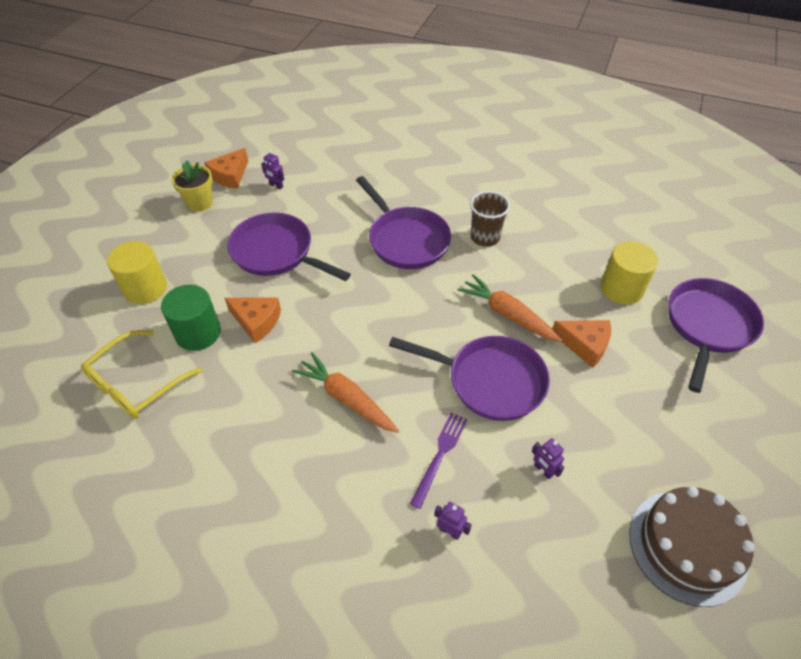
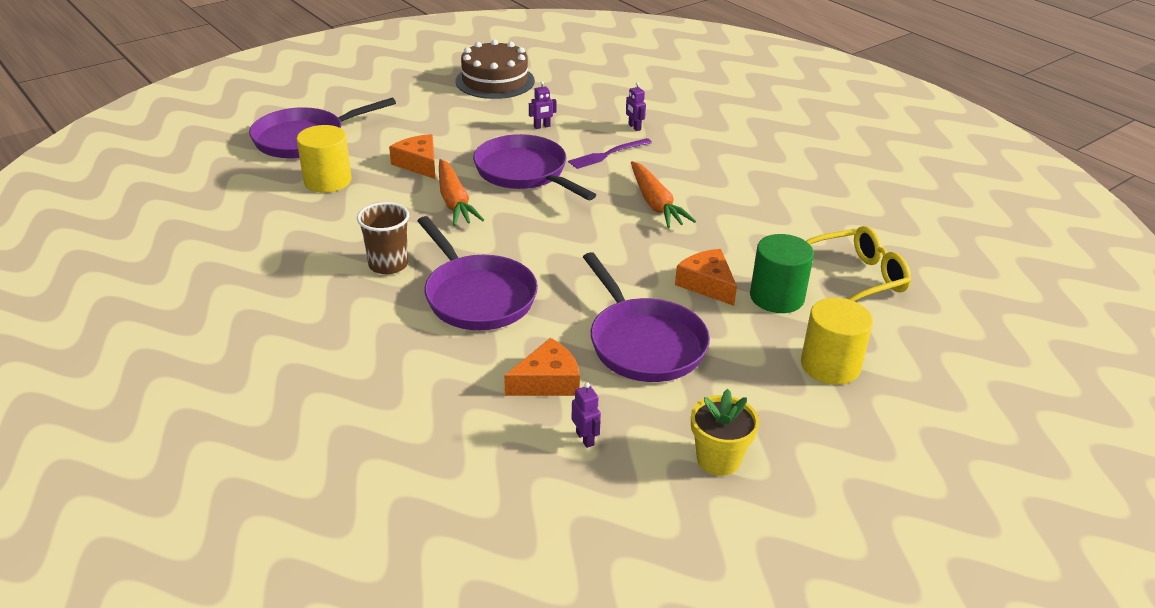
camera: 150 degrees left, 15 degrees down
orange cheese [204,148,248,189] -> orange cheese moved to [504,338,580,396]
purple pan [356,176,451,269] -> purple pan turned 150 degrees clockwise [418,216,538,330]
purple robot [532,438,564,479] -> purple robot turned 75 degrees clockwise [529,81,557,129]

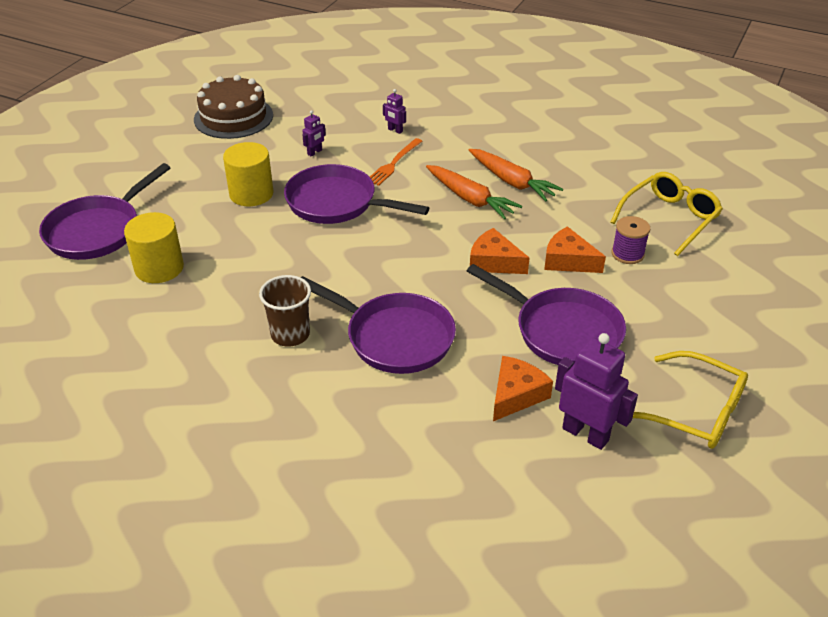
camera: 25 degrees left, 5 degrees up
orange cheese [389,134,435,179] -> orange cheese moved to [470,228,530,274]
orange carrot [439,159,484,226] -> orange carrot moved to [469,149,563,201]
purple fork [568,138,652,169] -> orange fork [370,138,422,186]
purple robot [571,382,601,448] -> purple robot [555,333,638,450], size x2.07
yellow flower pot [691,389,759,476] -> yellow glasses [633,351,748,449]
green cylinder [750,234,814,313] -> purple spool [612,216,650,264]
yellow cylinder [801,298,873,385] -> yellow cylinder moved to [223,142,274,206]

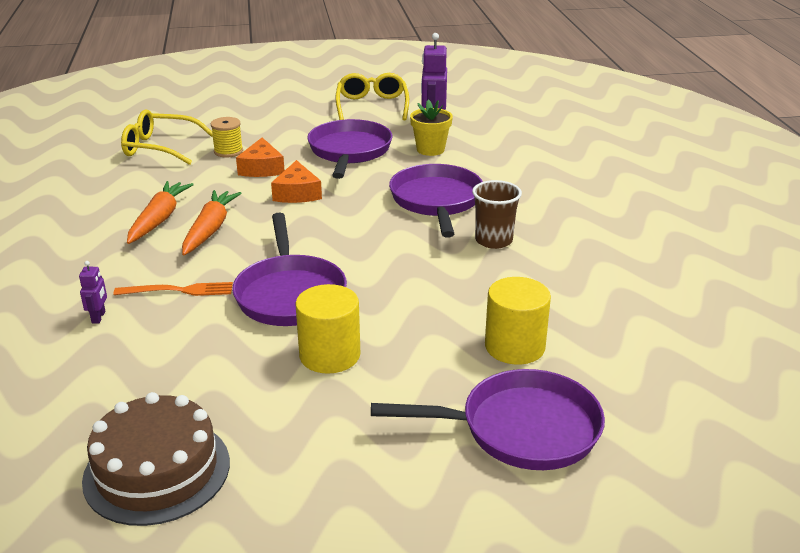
camera: 125 degrees left, 10 degrees down
purple robot [302,110,326,157] -> none
orange cheese [493,356,553,421] -> yellow flower pot [410,99,453,156]
purple spool [612,216,650,264] -> yellow spool [211,117,243,158]

